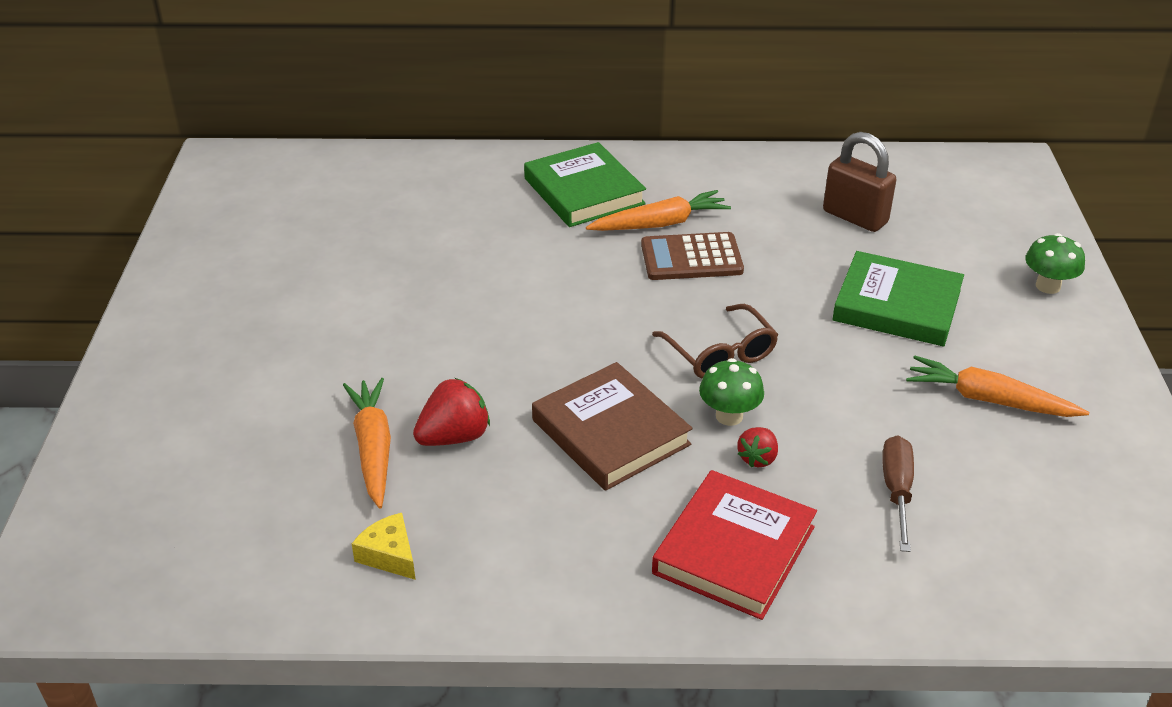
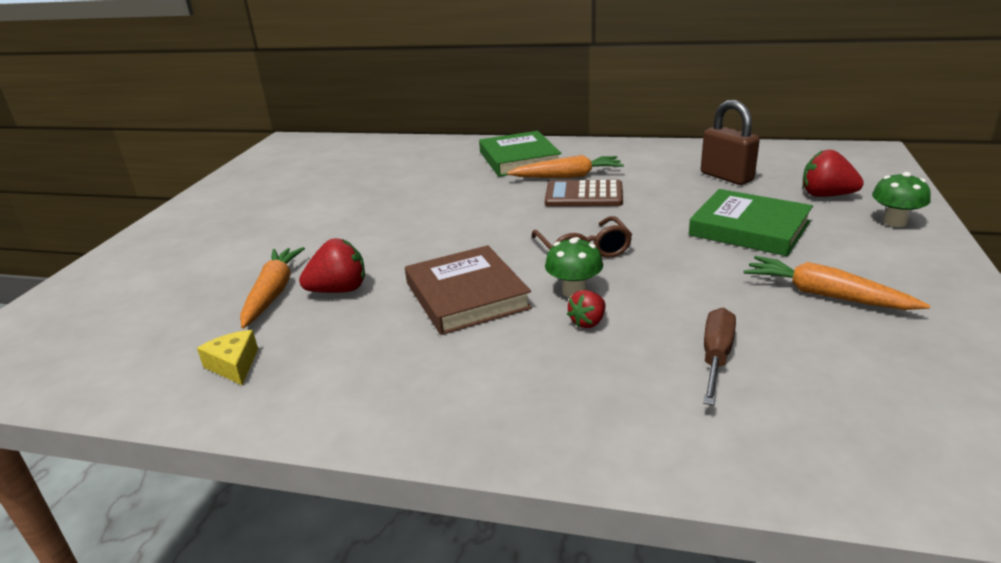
camera: 15 degrees right, 10 degrees down
red book [652,470,817,620] -> none
none -> red strawberry [803,150,864,197]

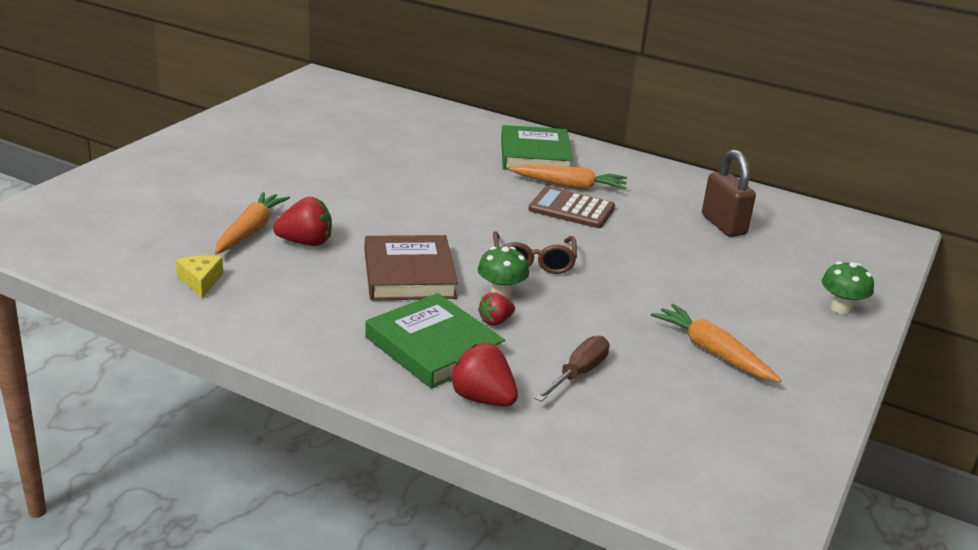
camera: 10 degrees right, 0 degrees up
green book [689,189,813,256] -> green book moved to [365,293,505,388]
red strawberry [803,150,864,197] -> red strawberry moved to [449,343,518,406]

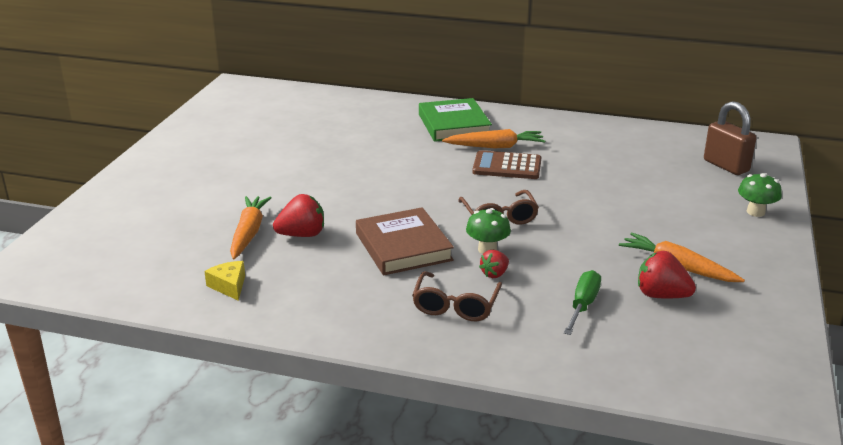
camera: 10 degrees left, 0 degrees up
green book [365,293,505,388] -> brown glasses [412,271,502,321]
red strawberry [449,343,518,406] -> red strawberry moved to [638,251,696,299]
brown screwdriver [535,336,609,402] -> green screwdriver [564,270,601,335]
brown padlock [702,150,756,237] -> brown padlock moved to [704,101,757,175]

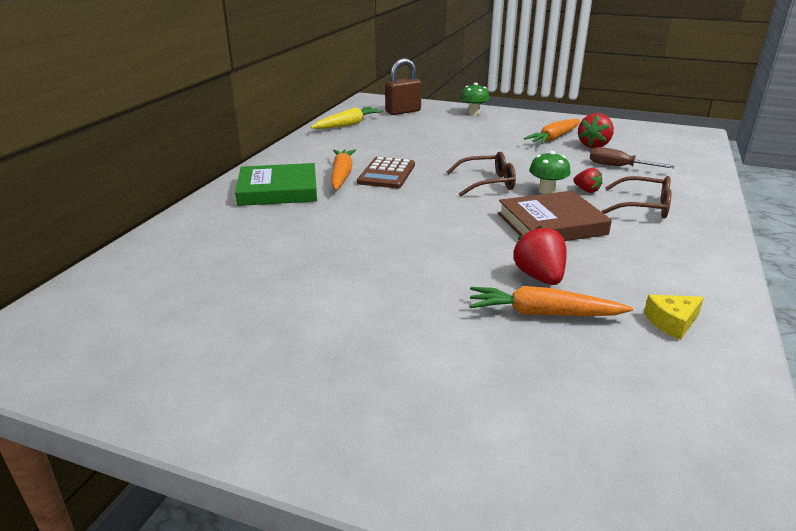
camera: 85 degrees left, 0 degrees up
green screwdriver [564,270,601,335] -> brown screwdriver [590,147,675,168]
none -> yellow carrot [311,107,383,129]

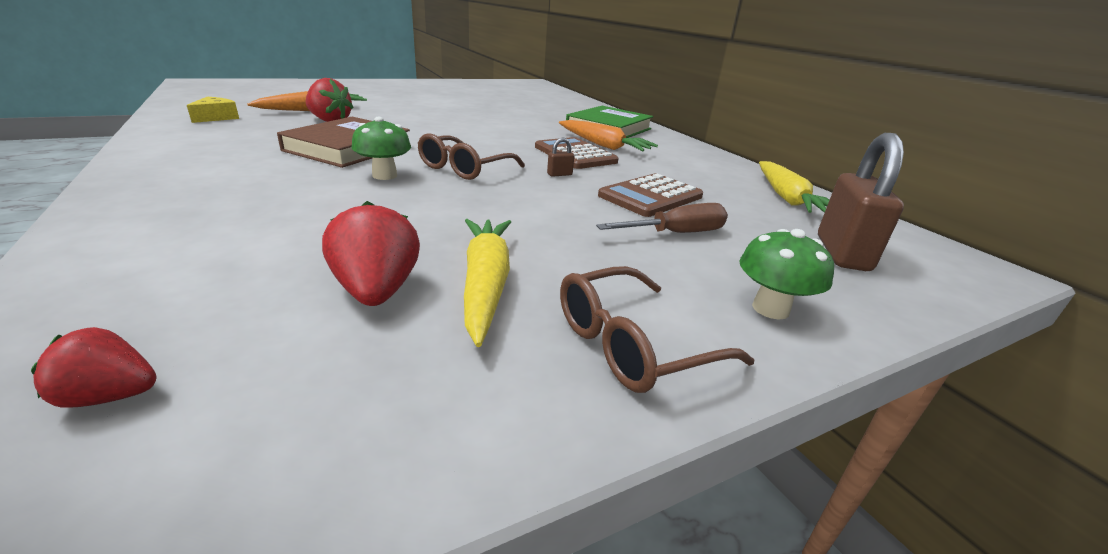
camera: 130 degrees right, 0 degrees up
orange carrot [524,119,580,144] -> yellow carrot [464,219,511,347]
red strawberry [573,168,602,193] -> red strawberry moved to [31,327,157,408]
brown screwdriver [590,147,675,168] -> brown screwdriver moved to [596,203,728,233]
brown glasses [601,176,672,219] -> brown glasses moved to [560,266,755,393]
none -> brown padlock [547,138,574,177]
none -> brown calculator [598,173,703,217]

